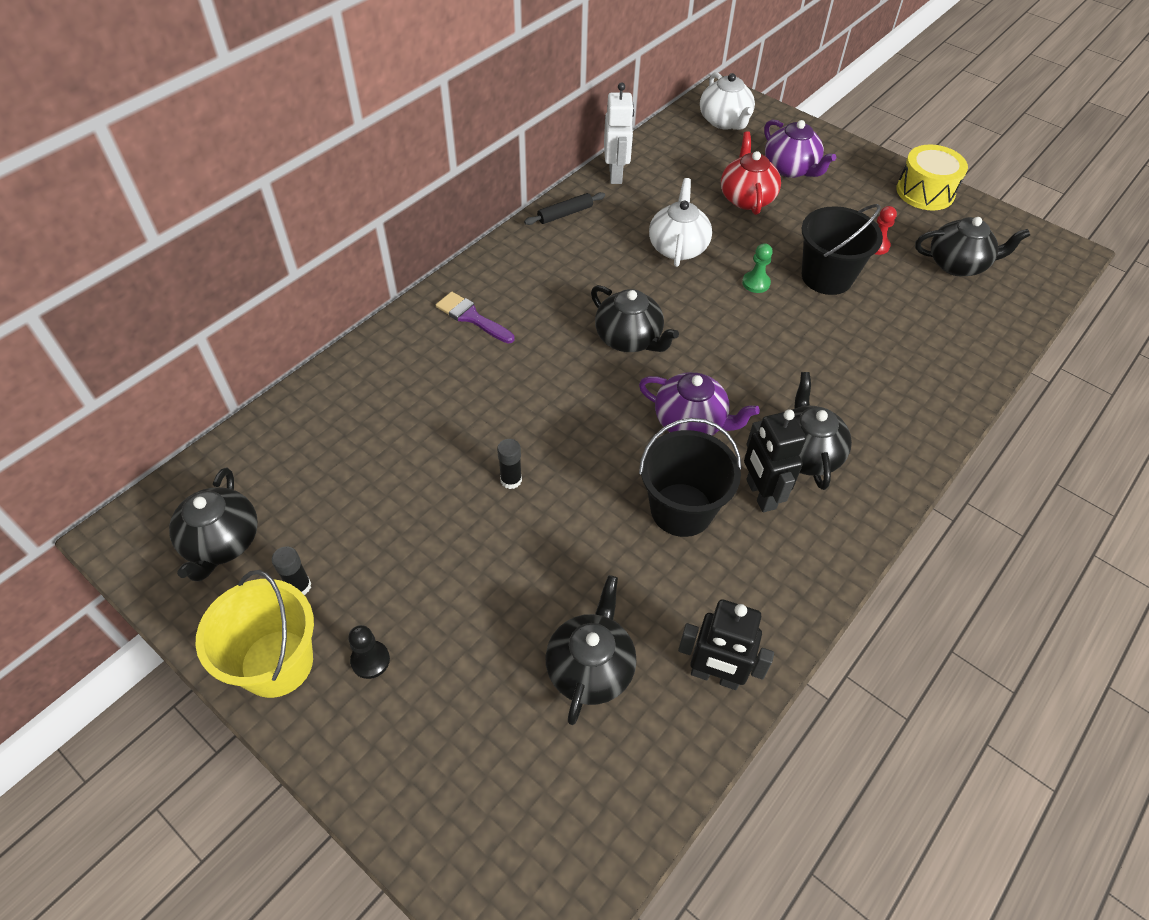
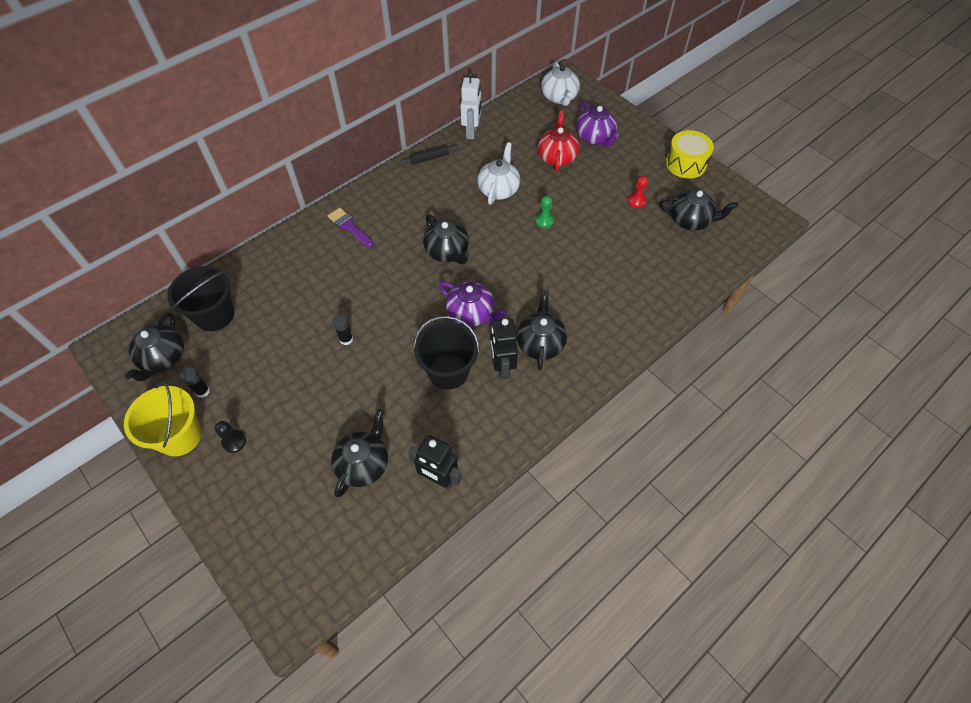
camera: 10 degrees right, 5 degrees up
black bucket [802,204,883,295] -> black bucket moved to [167,266,234,331]

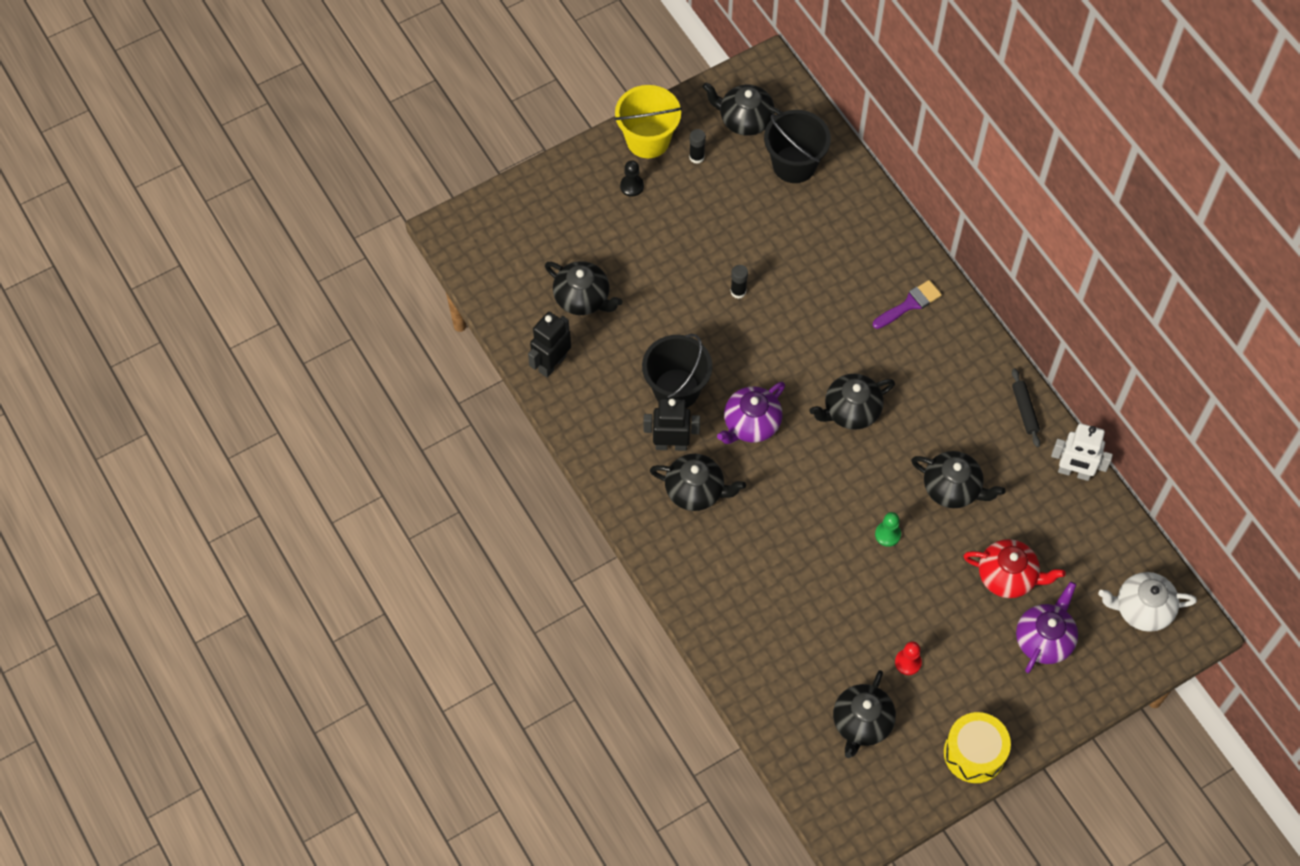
camera: 100 degrees right, 5 degrees up
white teapot [477,142,520,205] -> black teapot [911,451,1006,508]
purple teapot [576,102,619,147] -> purple teapot turned 135 degrees clockwise [1016,582,1078,673]

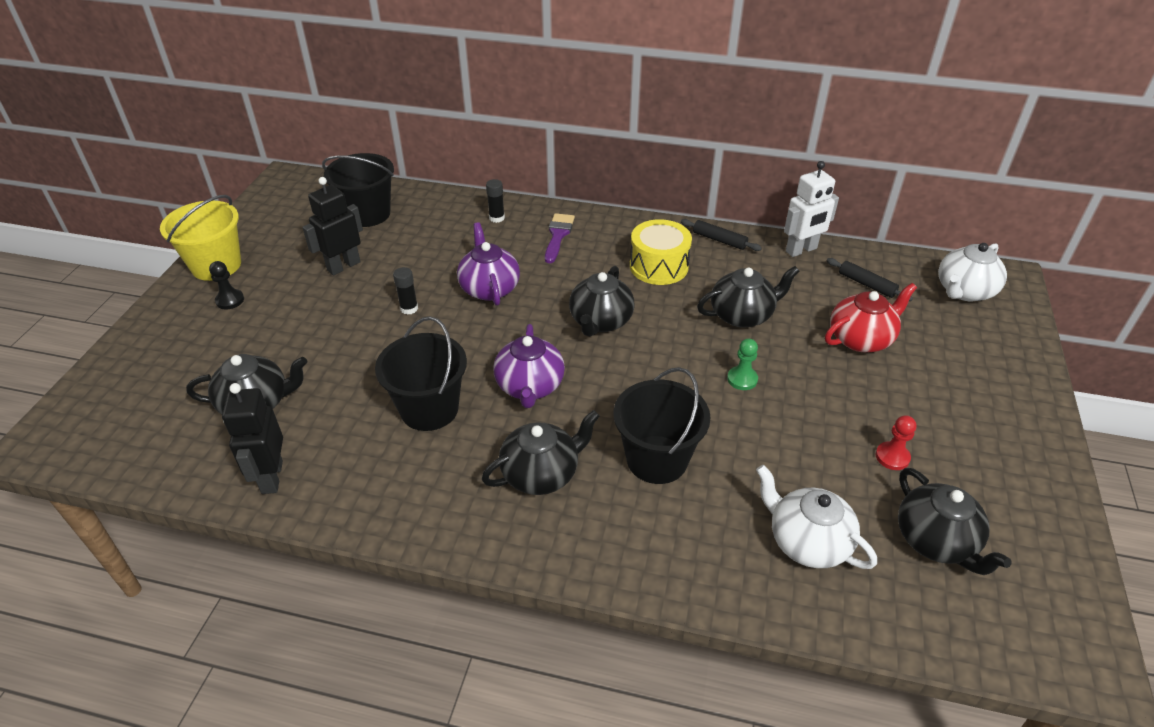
camera: 45 degrees left, 20 degrees down
black robot [644,398,700,451] -> black robot moved to [302,177,363,276]
black glue stick [689,129,706,164] -> black glue stick moved to [486,179,505,223]
black teapot [702,82,782,136] -> none
yellow drum [944,712,1011,783] -> yellow drum moved to [630,219,692,285]
purple teapot [1016,582,1078,673] -> purple teapot moved to [457,222,520,306]
none -> black bucket [613,367,711,484]
none -> white teapot [756,465,877,569]
none -> black rolling pin [827,258,913,301]

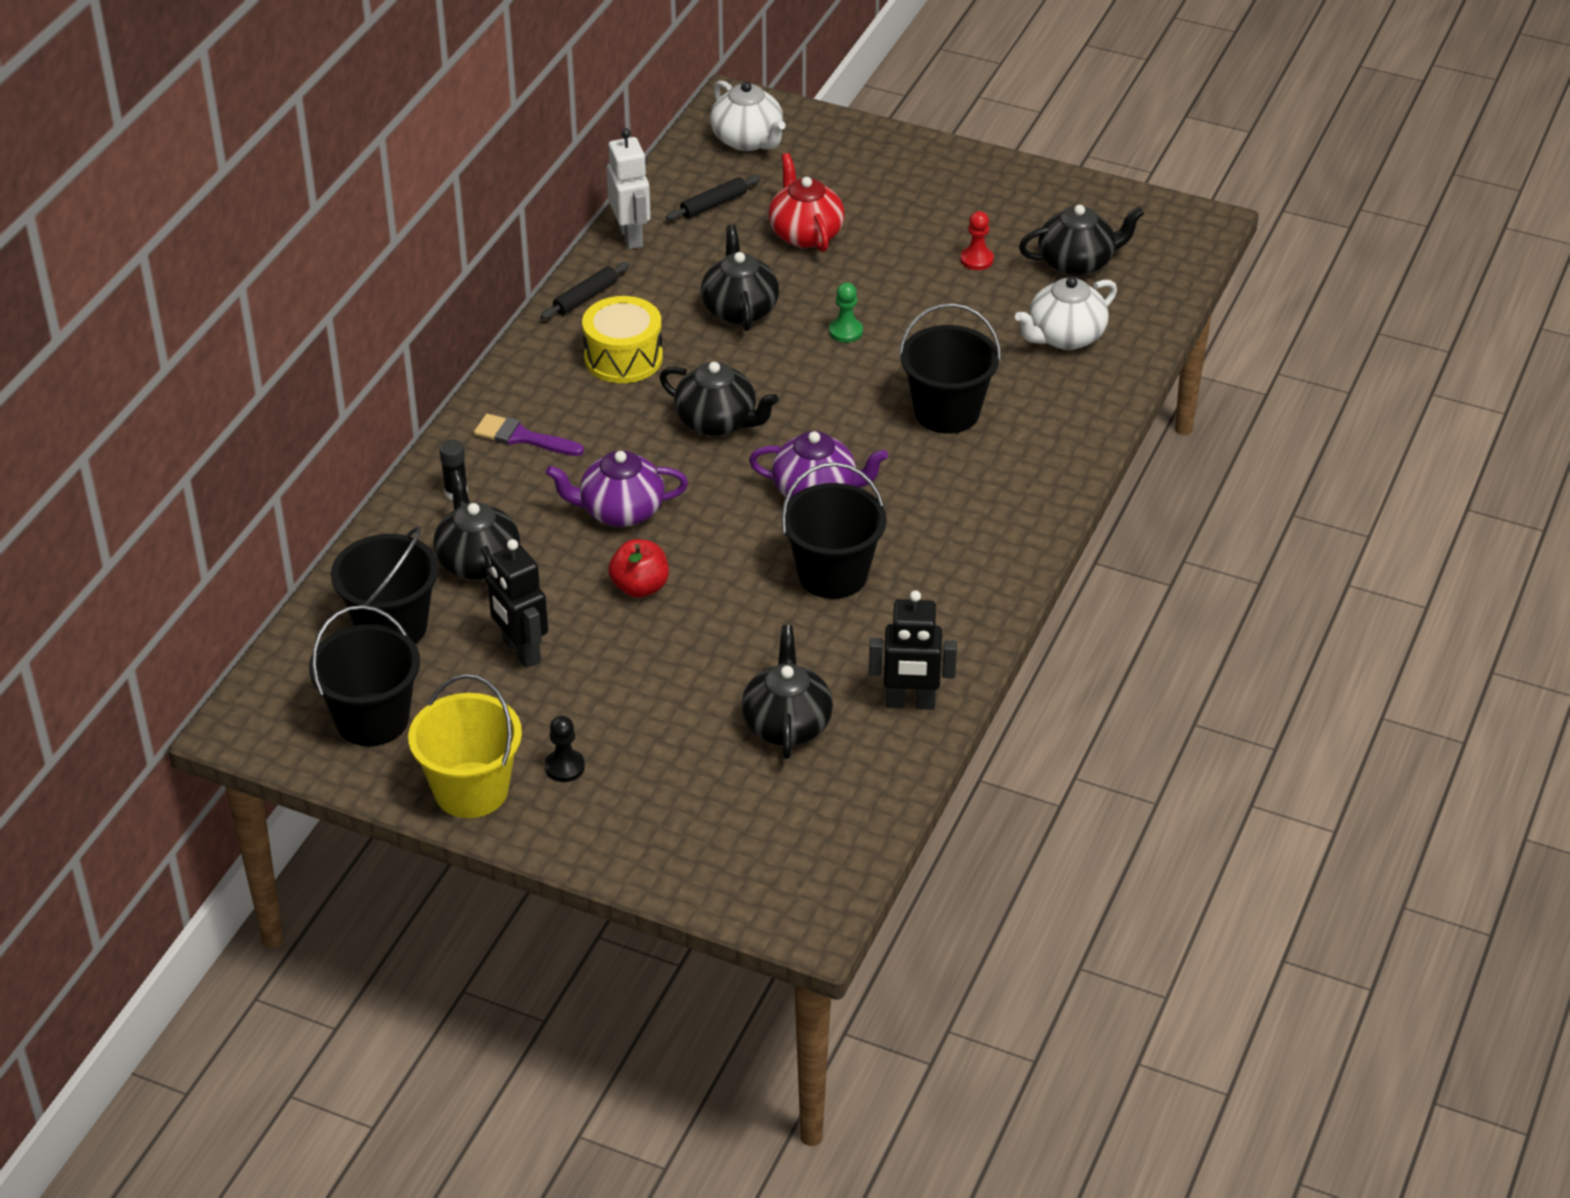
camera: 80 degrees left, 0 degrees up
black glue stick [393,267,418,315] -> red apple [608,539,669,598]
black teapot [482,410,600,495] -> black teapot moved to [433,470,520,584]
none -> black bucket [309,605,420,747]

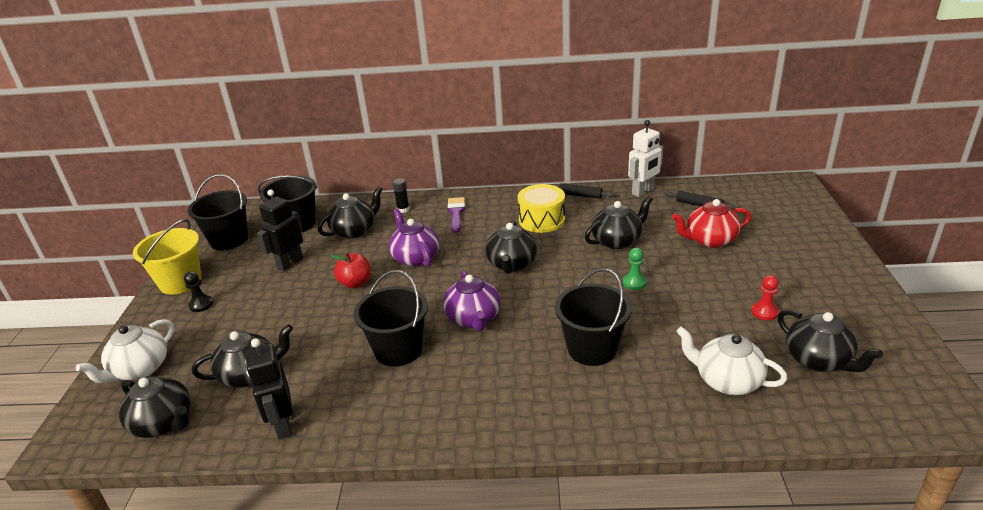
camera: 70 degrees right, 10 degrees down
white teapot [710,81,786,151] -> white teapot moved to [76,319,174,383]
red teapot [768,153,845,252] -> red teapot turned 150 degrees counterclockwise [672,199,751,248]
none -> black teapot [119,376,191,438]

